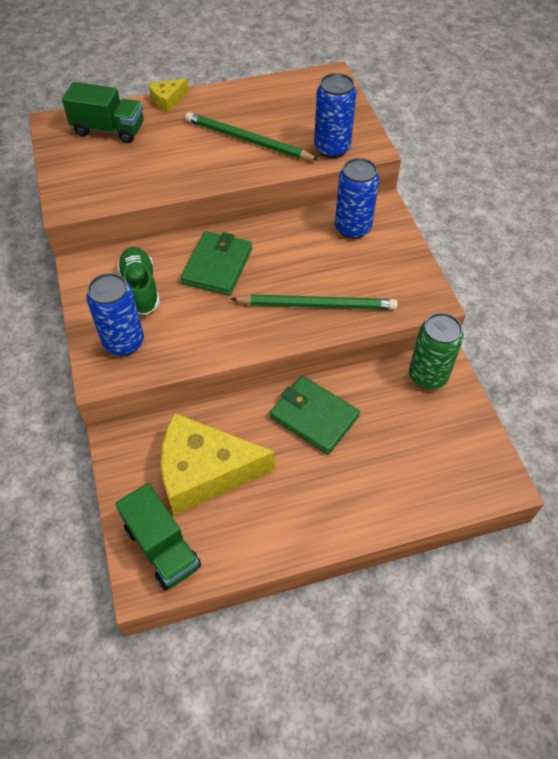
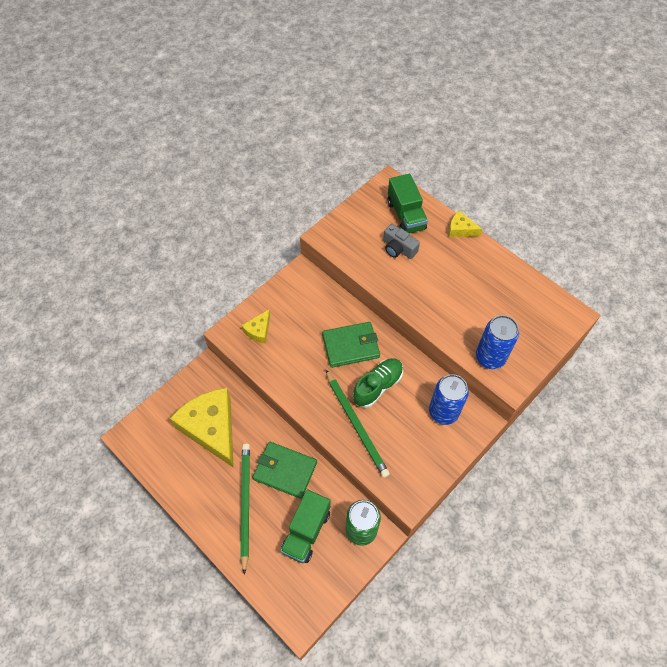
camera: 60 degrees right, 5 degrees up
blue can [86,273,144,356] -> yellow cheese [241,310,270,343]
green truck [115,483,201,590] -> green truck moved to [280,489,331,563]
green shoe [117,247,160,315] -> green shoe moved to [353,358,403,408]
green pencil [185,112,319,160] -> green pencil moved to [240,444,250,575]
green wallet [270,376,360,455] -> green wallet turned 75 degrees counterclockwise [252,442,317,499]
none -> grey camera [383,224,420,259]

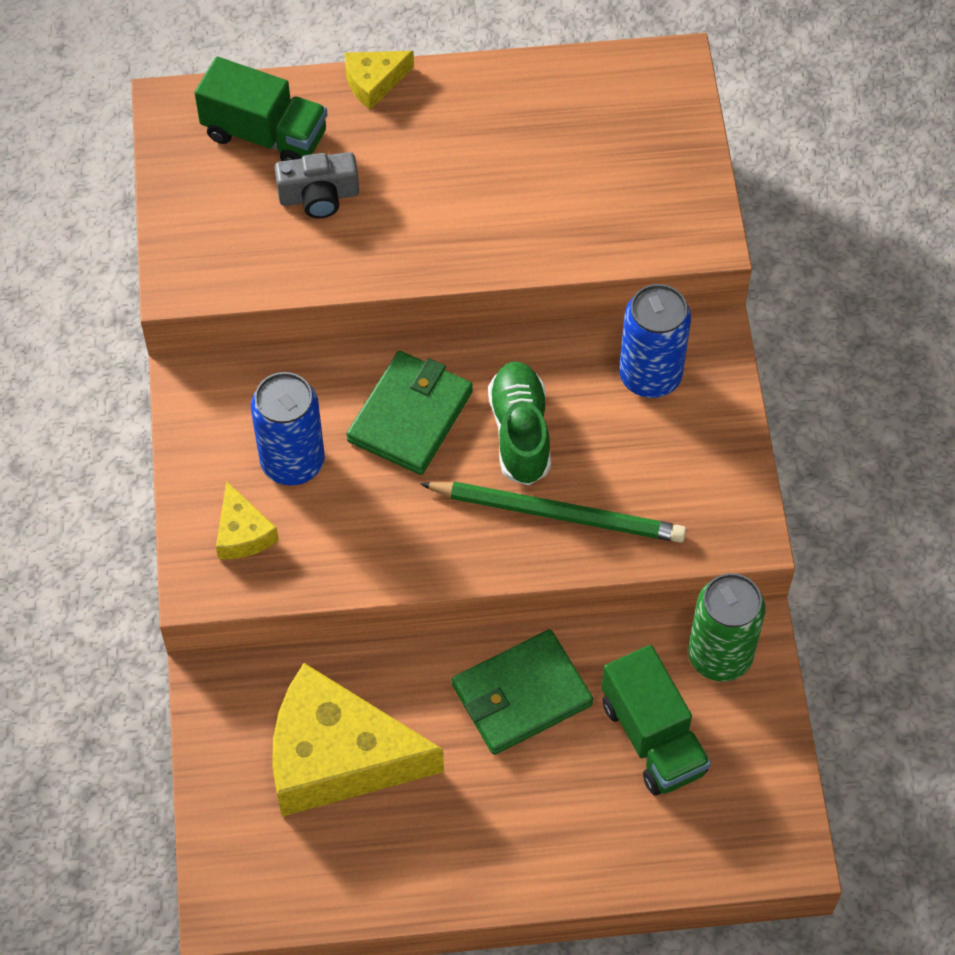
camera: 50 degrees left, 0 degrees up
green pencil [240,444,250,575] -> none
blue can [476,315,519,369] -> blue can moved to [251,372,325,486]

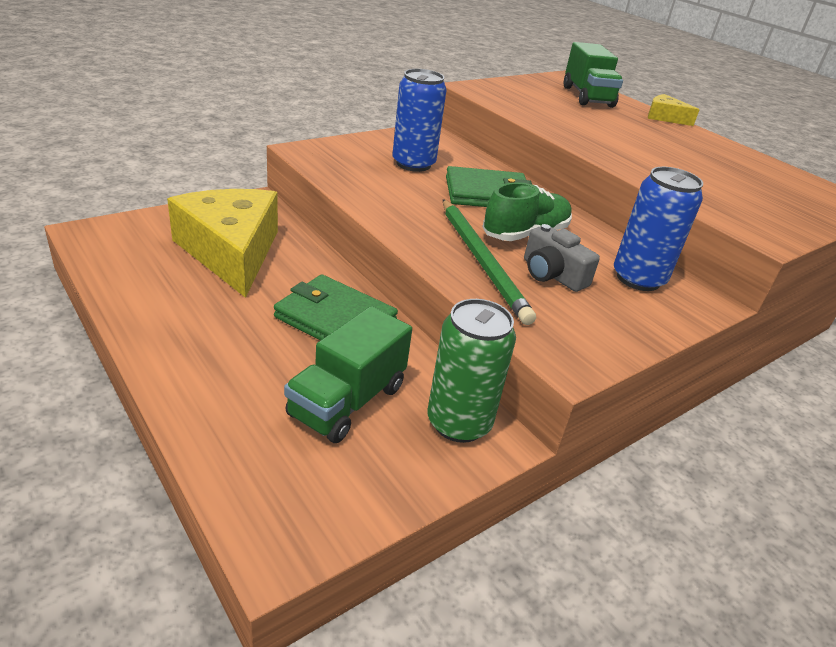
camera: 55 degrees right, 25 degrees down
yellow cheese [216,481,279,559] -> none
grey camera [275,152,359,219] -> grey camera moved to [524,224,600,292]

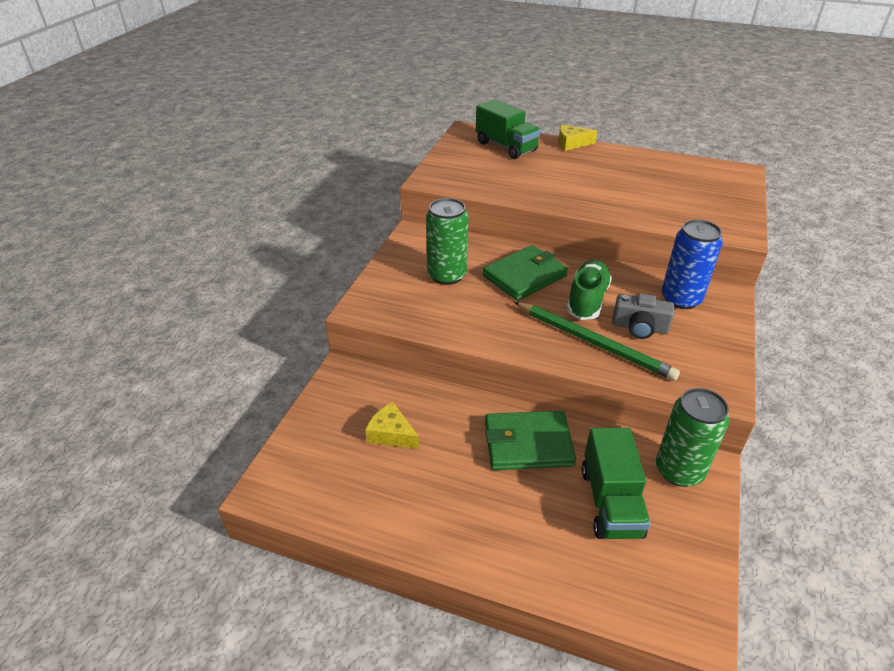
camera: 30 degrees left, 5 degrees up
yellow cheese [167,189,278,298] -> yellow cheese [365,402,419,449], size x0.46
blue can [392,69,446,172] -> green can [426,198,469,285]

